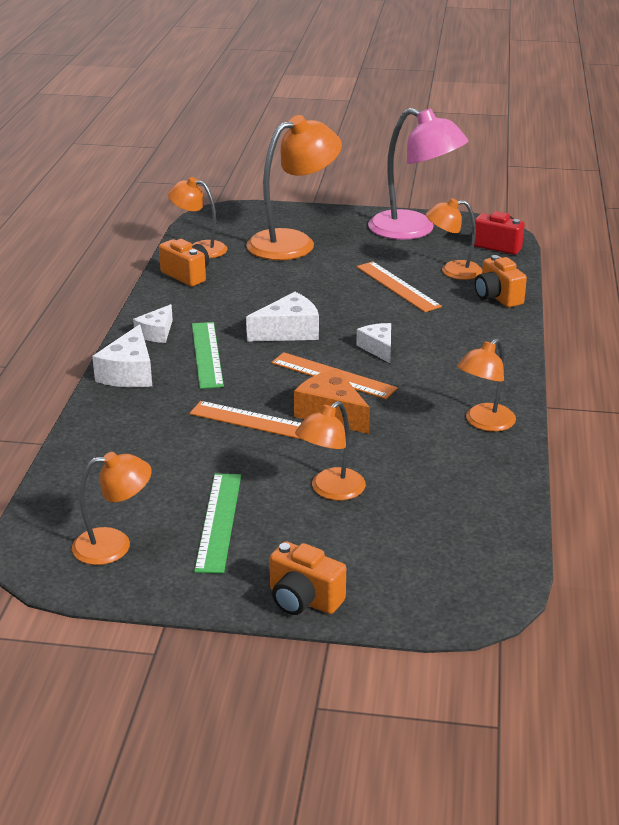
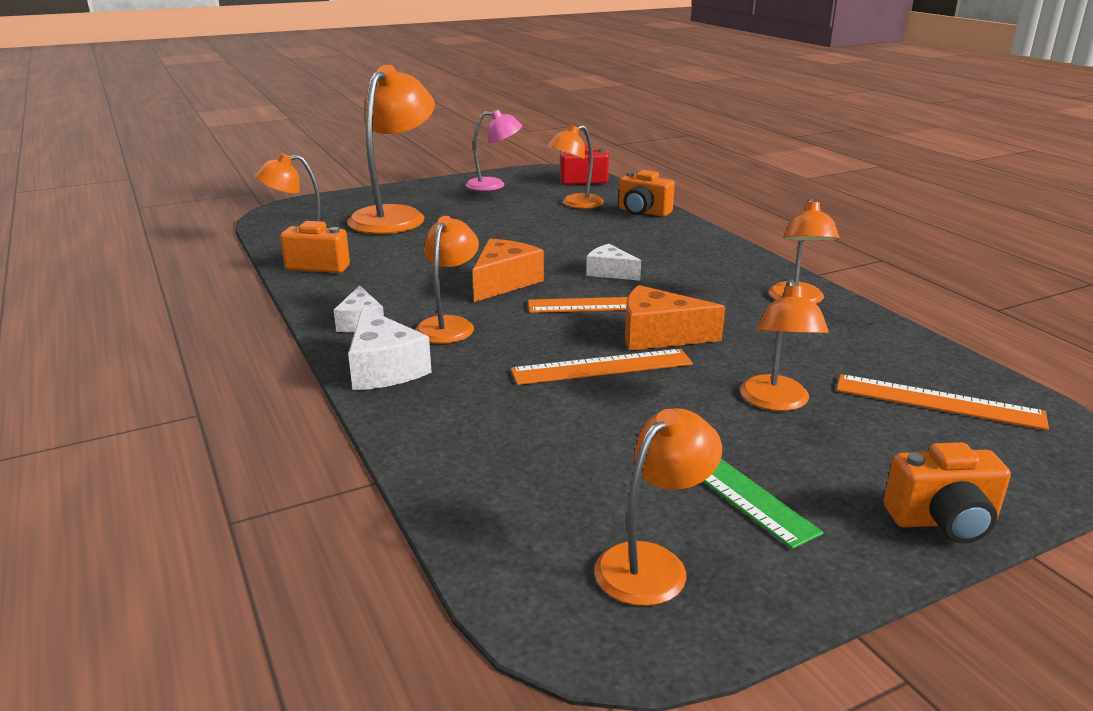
camera: 35 degrees left, 5 degrees down
green ruler [192,322,224,389] -> orange lamp [415,216,479,344]
white cheese [246,292,319,342] -> orange cheese [473,239,544,302]
orange ruler [356,261,442,312] -> orange ruler moved to [837,374,1049,430]
pink lamp [368,108,468,240] -> pink lamp [465,109,522,191], size x0.57

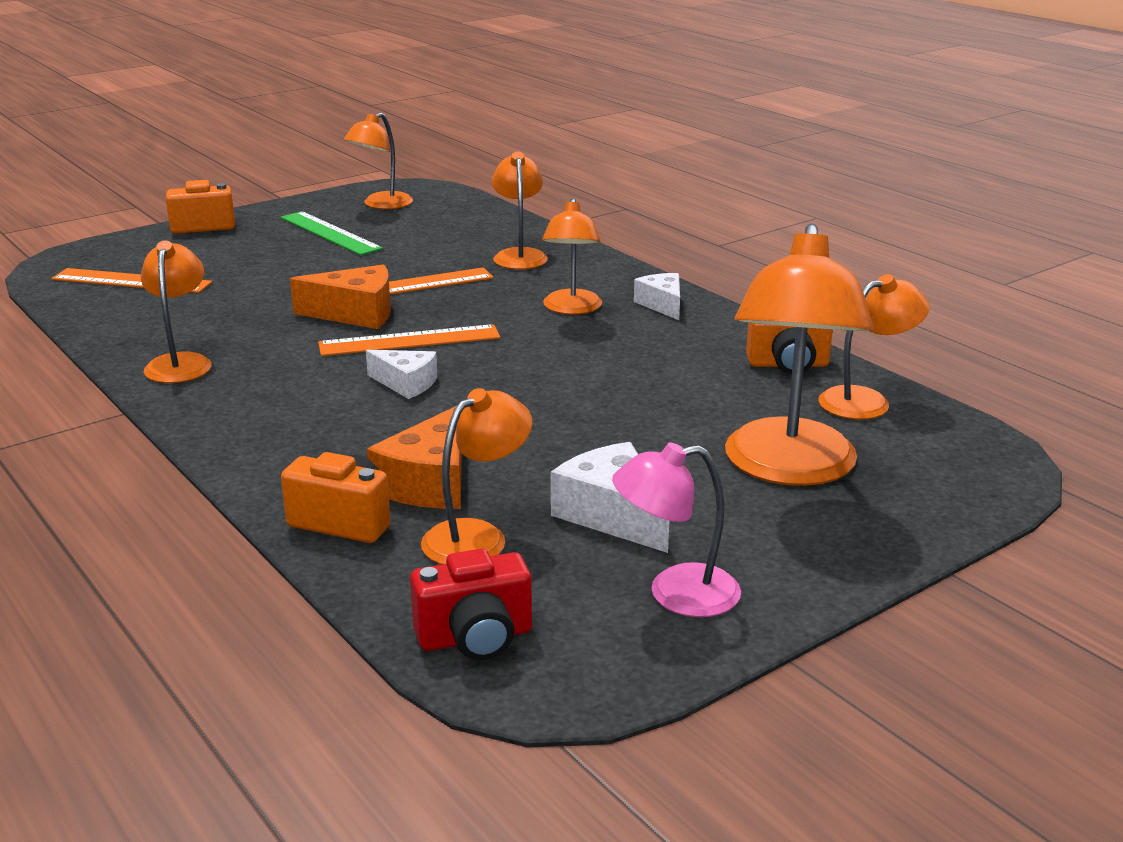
camera: 170 degrees right, 0 degrees up
white cheese [348,307,432,390] -> white cheese moved to [551,442,669,553]
orange cheese [473,239,544,302] -> orange cheese moved to [367,406,462,509]
orange lamp [740,279,829,411] -> orange lamp moved to [492,152,548,269]

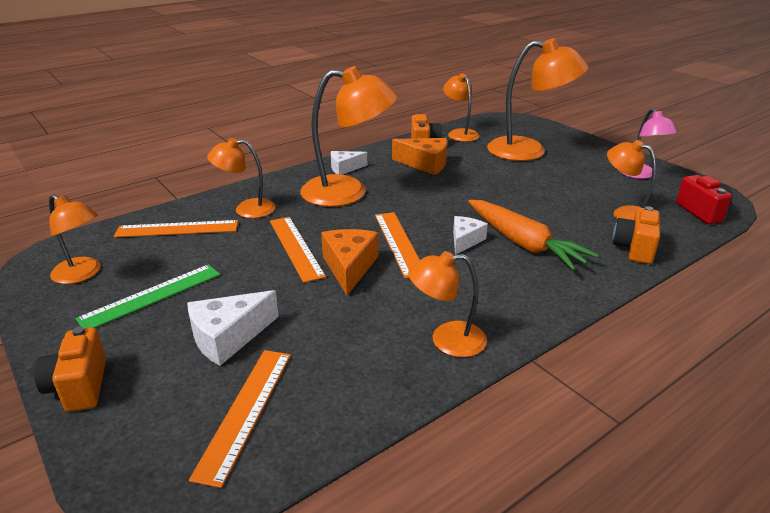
camera: 90 degrees left, 5 degrees up
orange cheese [367,406,462,509] -> orange cheese moved to [392,138,447,175]
orange lamp [542,198,602,315] -> orange lamp [300,66,398,207], size x1.74
white cheese [551,442,669,553] -> white cheese moved to [187,290,279,366]
none -> orange ruler [114,220,238,238]
none -> orange carrot [468,200,599,271]

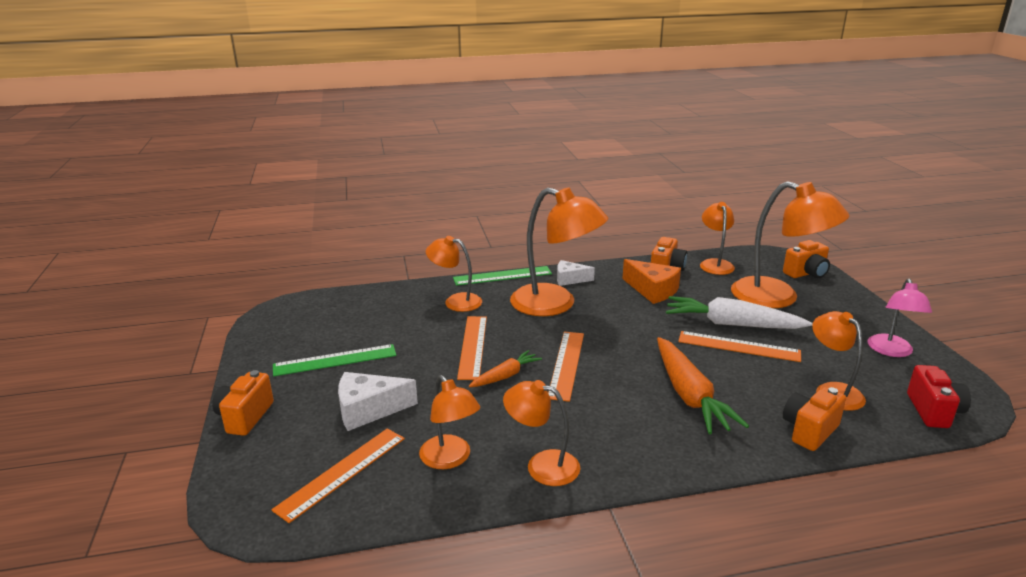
camera: 25 degrees right, 5 degrees down
orange lamp [49,194,100,284] -> orange lamp moved to [419,375,480,469]
orange ruler [114,220,238,238] -> orange ruler moved to [678,331,801,362]
orange cheese [321,229,379,295] -> orange carrot [469,350,542,387]
white cheese [453,216,488,255] -> none
none -> green ruler [453,266,552,286]
none -> white carrot [666,296,813,329]
none -> orange camera [783,240,830,278]

